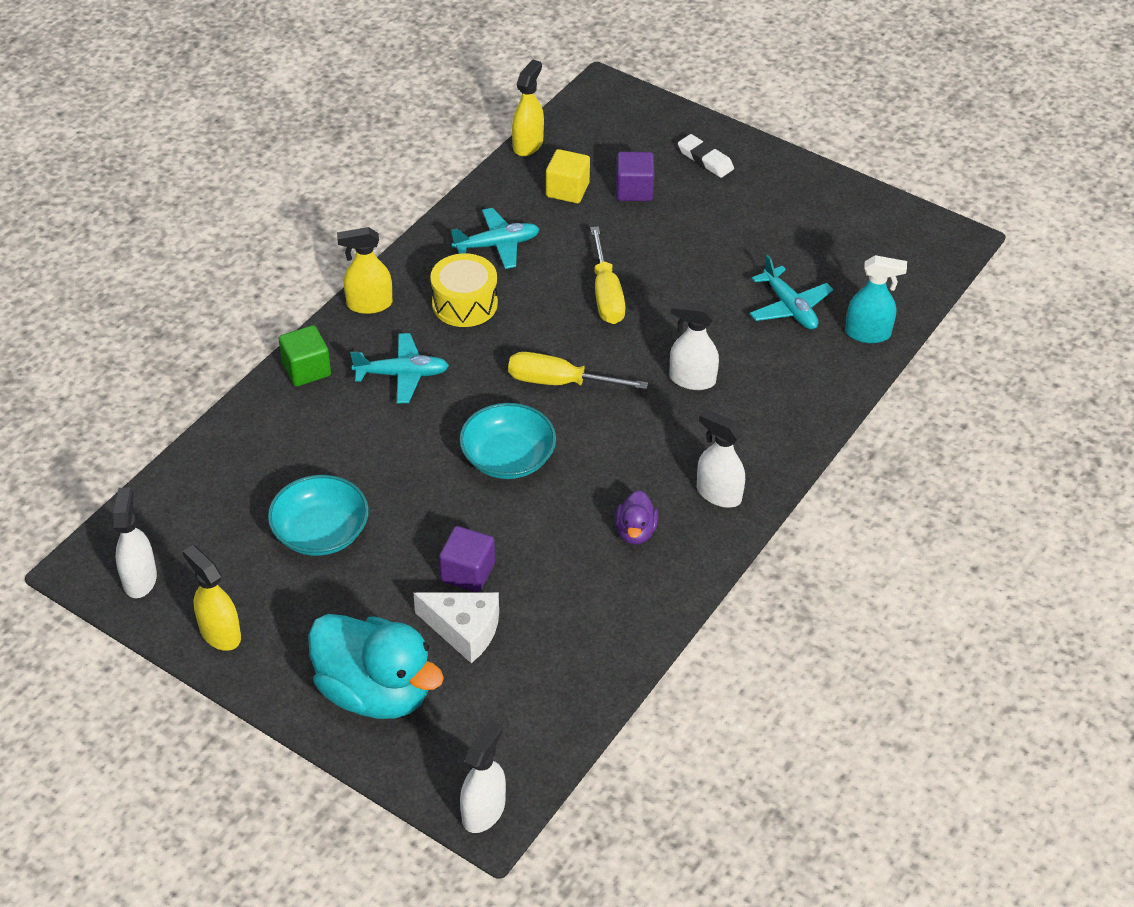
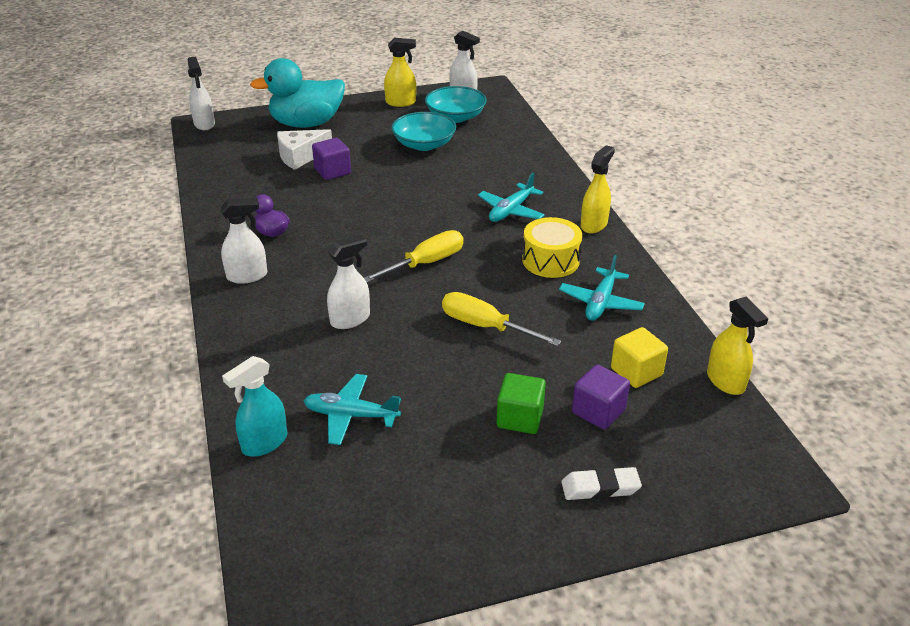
camera: 130 degrees right, 10 degrees down
green cube [279,325,331,386] -> green cube moved to [497,373,546,434]
turquoise bowl [459,403,556,479] -> turquoise bowl moved to [425,86,487,123]

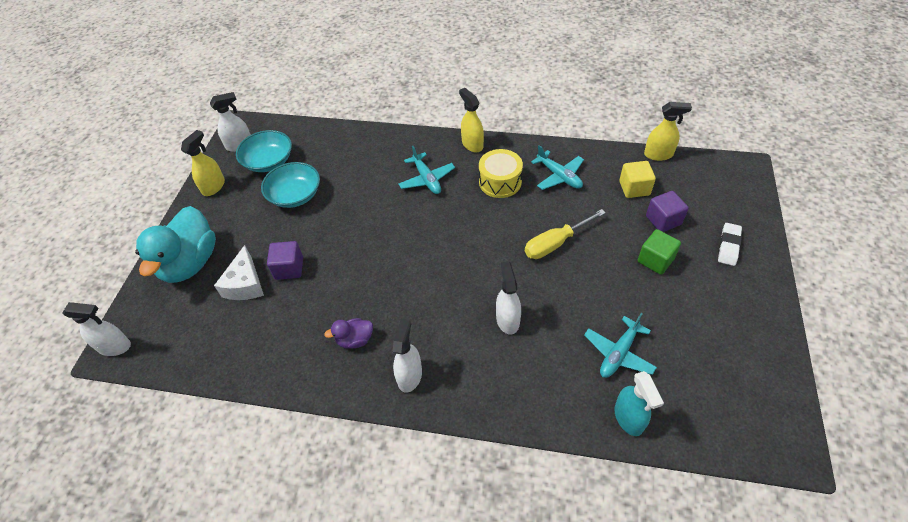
camera: 60 degrees left, 15 degrees up
yellow screwdriver [364,230,463,283] -> none

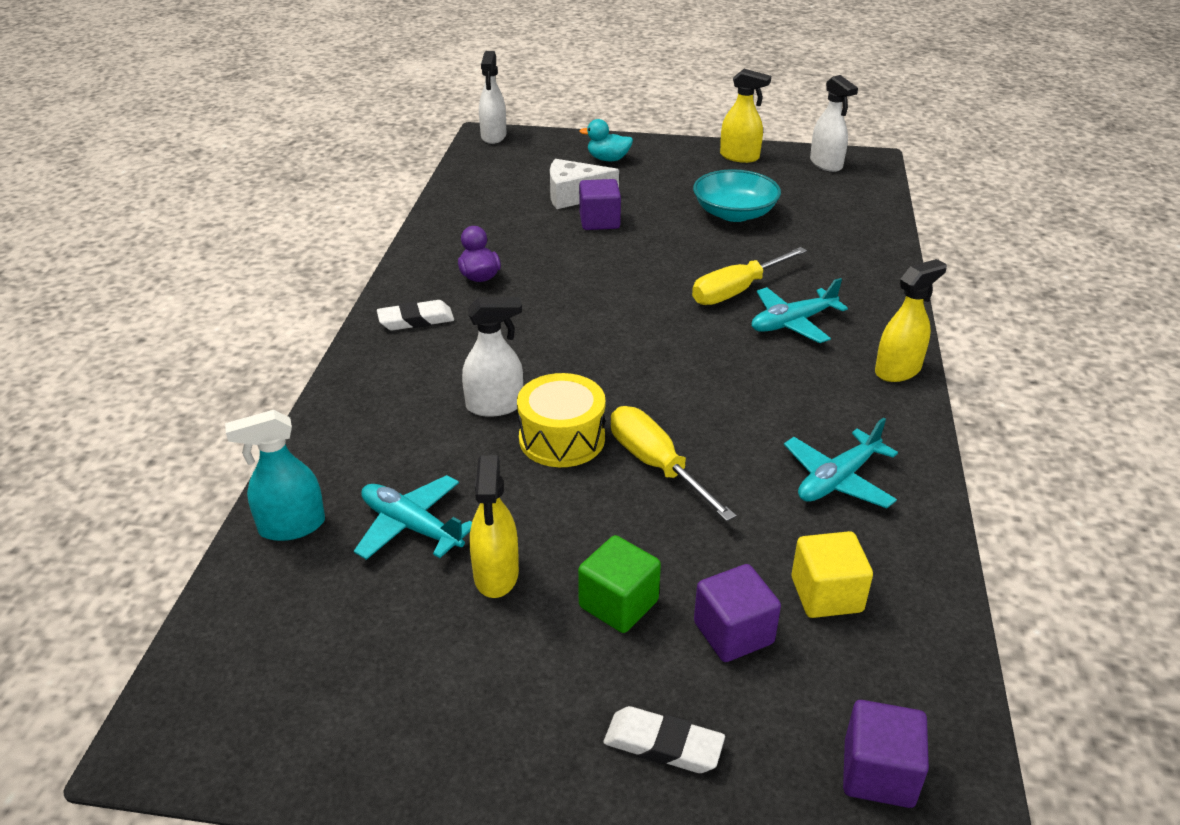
camera: 85 degrees right, 15 degrees down
turquoise duck [135,206,216,283] -> turquoise duck [580,119,633,161], size x0.46
turquoise bowl [236,130,292,172] -> none
white spray bottle [393,319,422,393] -> white eraser [377,300,454,330]
yellow drum [479,149,523,198] -> yellow drum moved to [517,373,605,467]
yellow spray bottle [644,102,692,161] -> yellow spray bottle moved to [470,455,519,598]
none -> yellow screwdriver [692,247,807,305]
none -> purple cube [843,700,929,808]

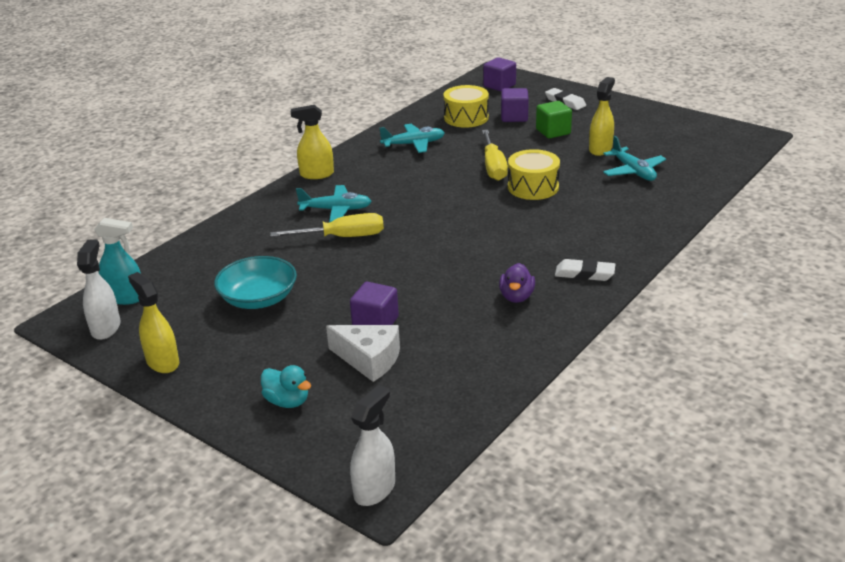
camera: 150 degrees left, 5 degrees down
turquoise spray bottle [225,410,325,541] -> turquoise spray bottle moved to [94,218,141,305]
white spray bottle [462,297,523,417] -> none
yellow cube [792,531,873,618] -> yellow drum [444,85,489,128]

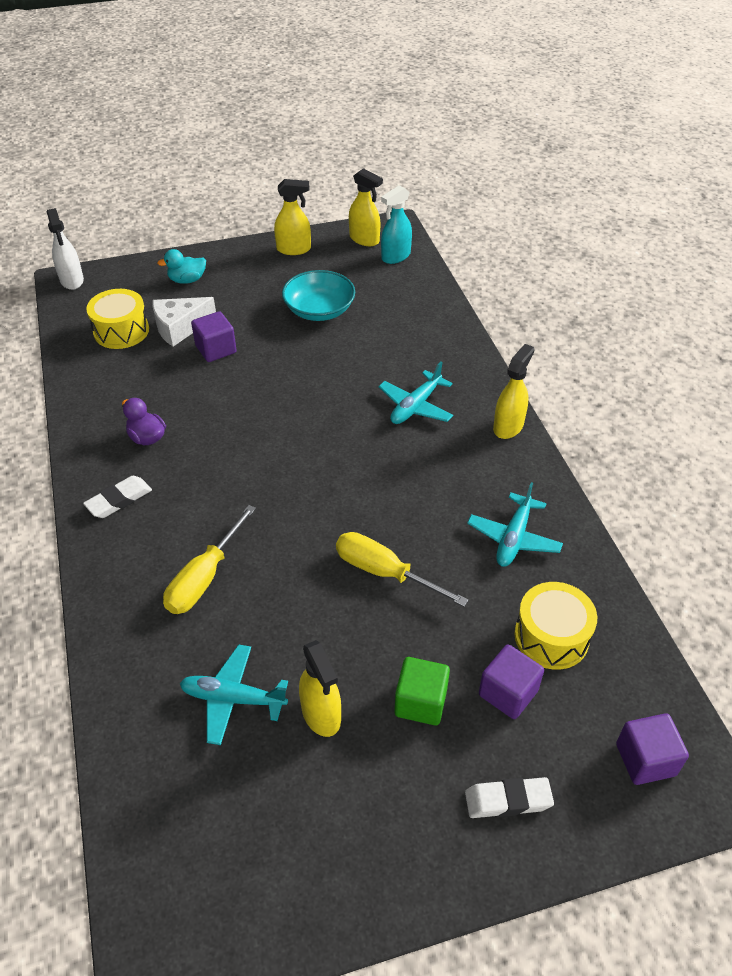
camera: 125 degrees right, 15 degrees up
white spray bottle [77,239,121,340] -> yellow spray bottle [349,168,383,246]
yellow screwdriver [270,213,384,237] -> yellow screwdriver moved to [163,505,256,614]
yellow drum [508,149,560,200] -> yellow drum moved to [86,289,149,349]

